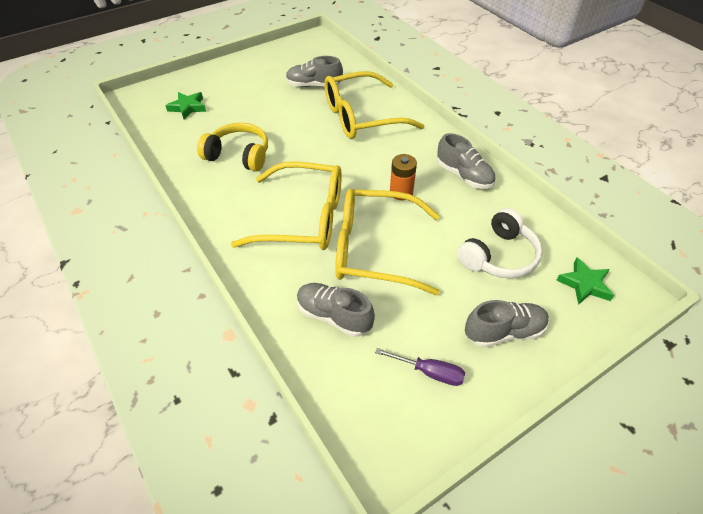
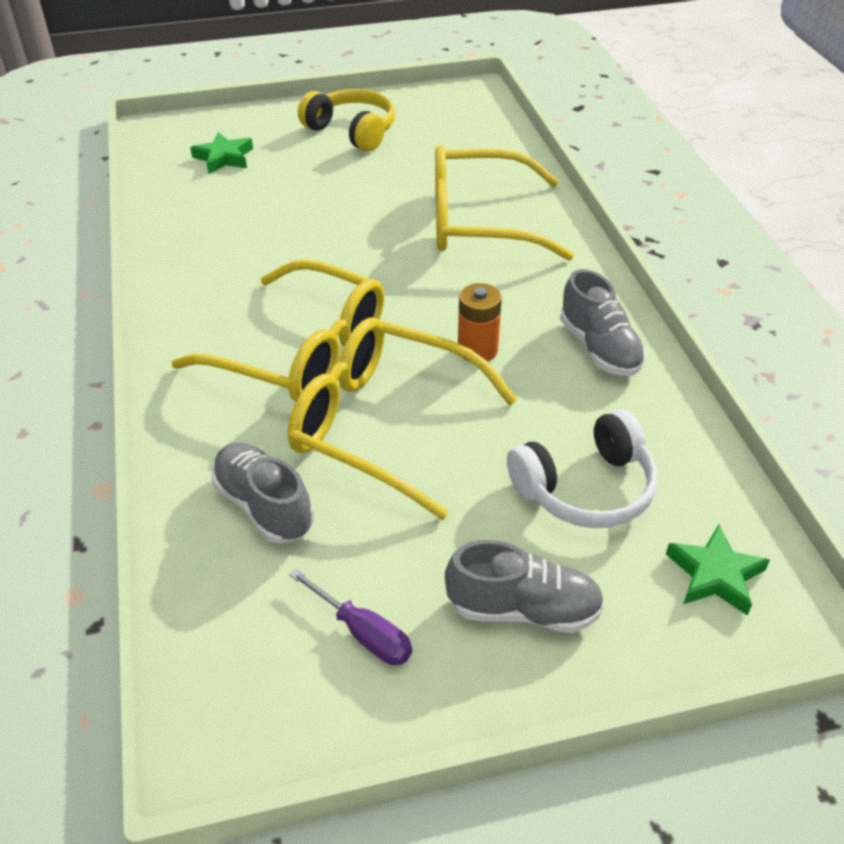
camera: 20 degrees right, 5 degrees down
yellow headphones [197,123,268,172] -> yellow headphones moved to [298,89,395,152]
grey shoe [286,56,343,87] -> none

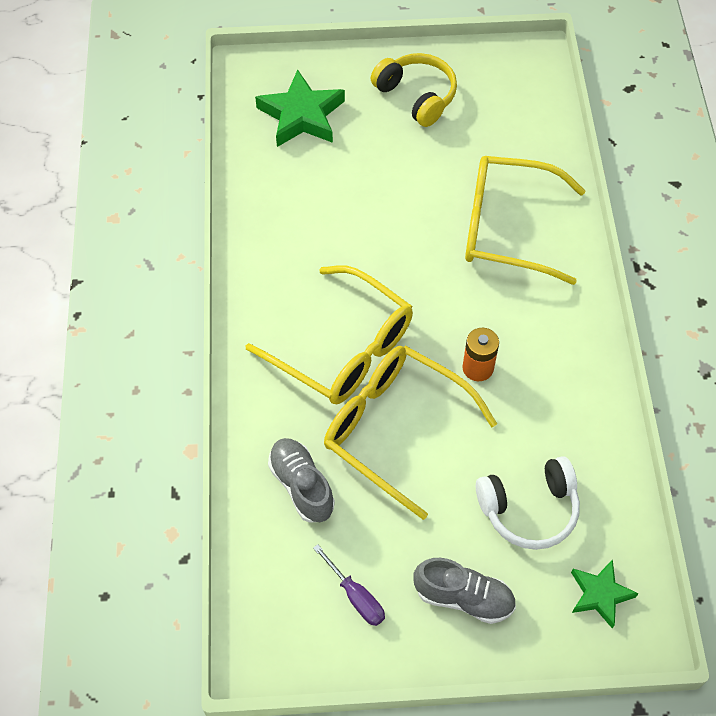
camera: 10 degrees right, 15 degrees up
green star [190,132,253,174] -> green star [255,70,345,147], size x1.67
grey shoe [560,269,646,376] -> none

